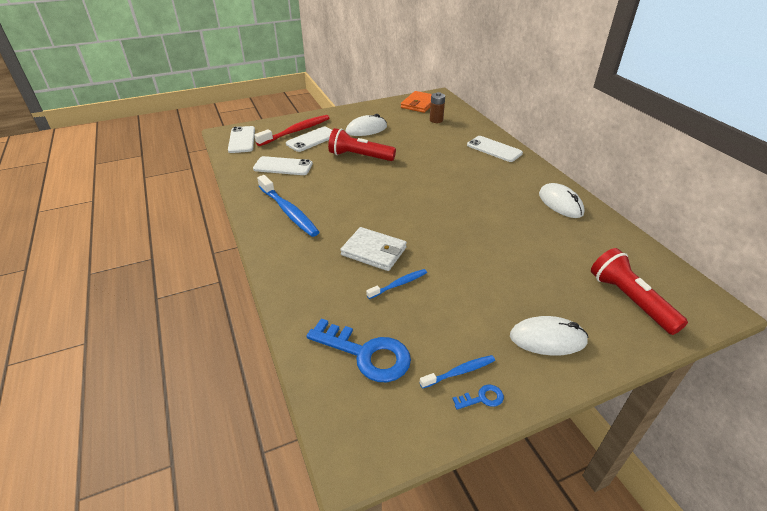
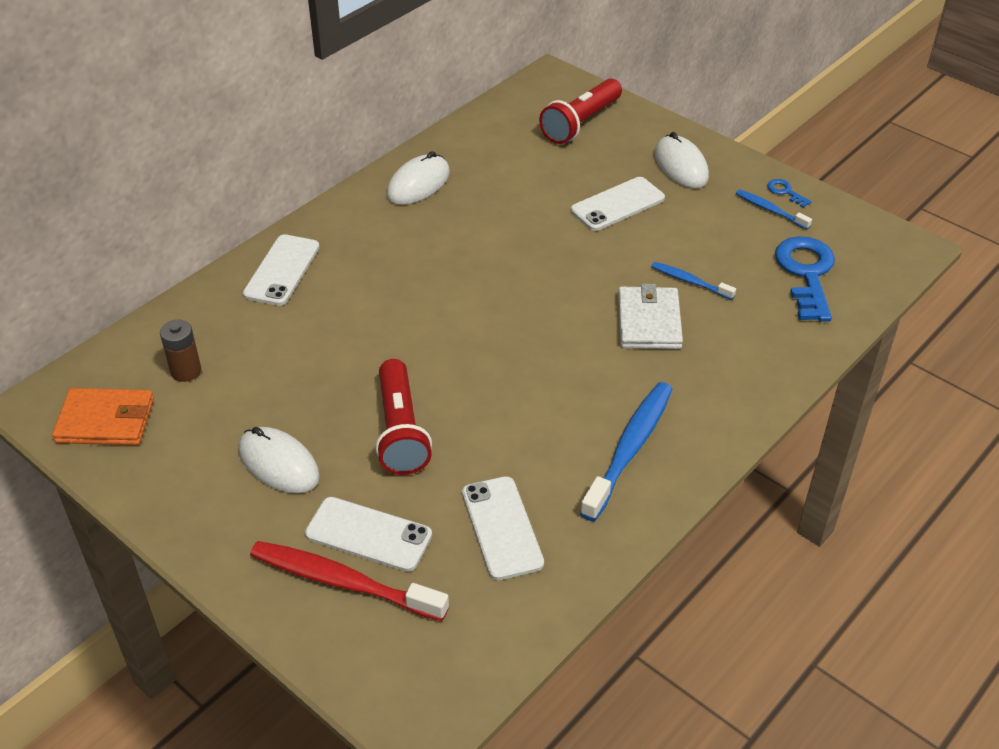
camera: 115 degrees left, 5 degrees up
white phone [228,126,255,153] -> white phone moved to [571,177,665,231]

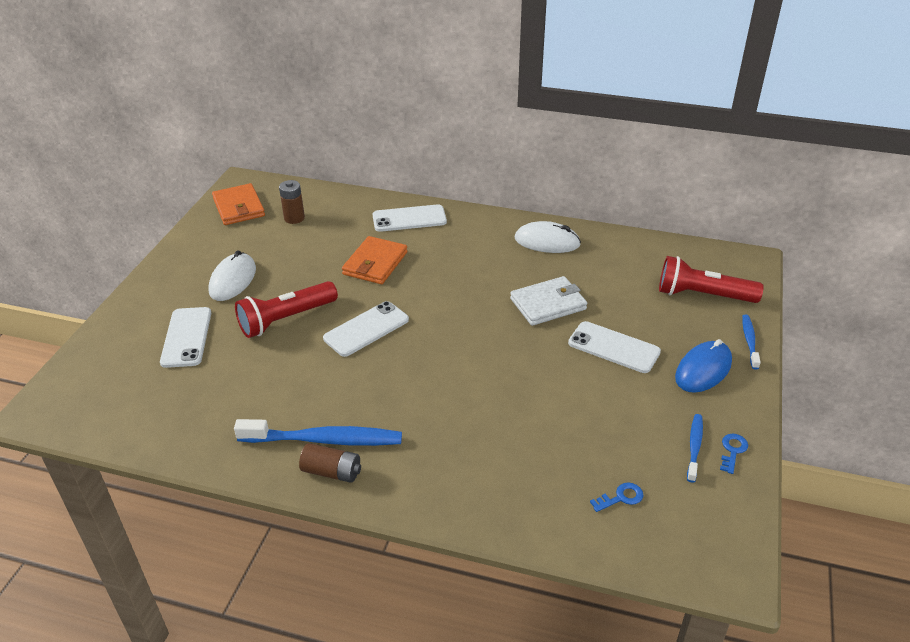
camera: 65 degrees right, 5 degrees down
red toothbrush [250,541,449,621] -> none
white phone [462,476,544,580] -> white phone moved to [323,301,409,357]
white wallet [618,283,683,349] -> white wallet moved to [510,276,587,326]
blue toothbrush [651,262,736,300] -> blue toothbrush moved to [742,315,761,370]
white mouse [654,132,709,188] -> blue mouse [675,339,732,393]
blue key [775,236,835,322] -> blue key [590,482,644,512], size x0.43
none -> brown battery [299,443,361,483]
none -> orange wallet [342,236,407,284]

